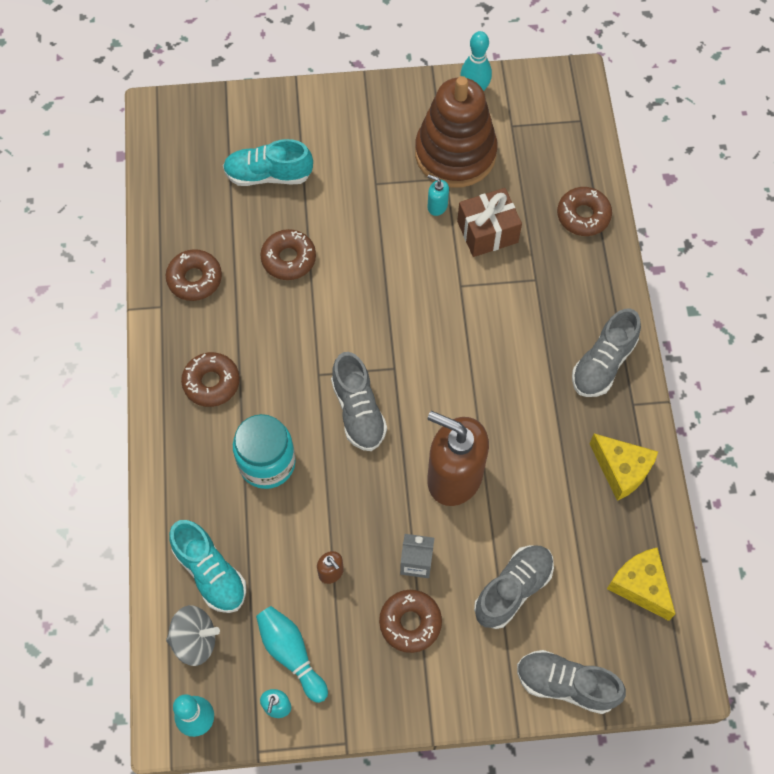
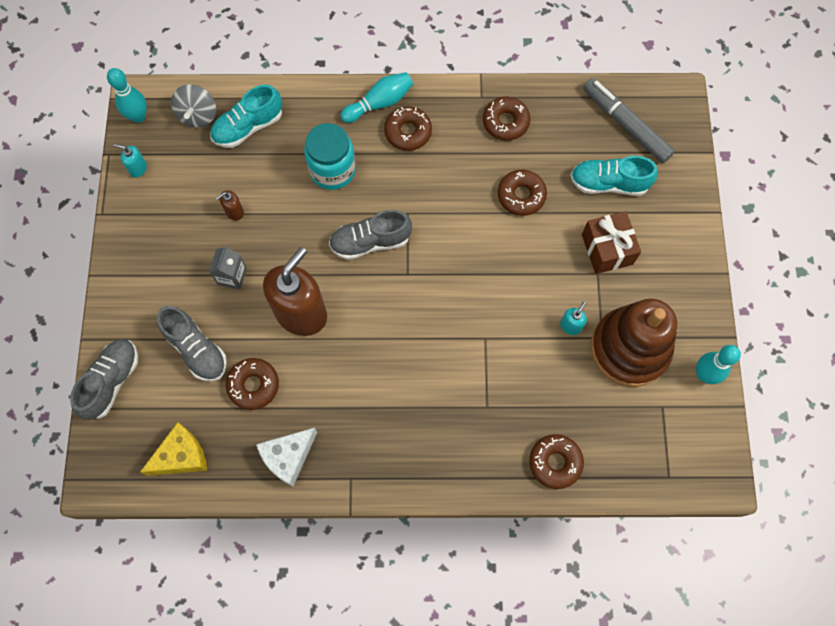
camera: 95 degrees right, 5 degrees up
turquoise shoe [223,139,313,186] -> turquoise shoe turned 90 degrees counterclockwise [570,156,658,196]
turquoise bowling pin [256,606,328,703] -> turquoise bowling pin moved to [340,72,413,123]
brown donut [379,590,442,653] -> brown donut moved to [226,358,279,410]
brown gift [457,188,522,257] -> brown gift moved to [582,211,641,274]
grey shoe [572,308,641,397] -> none
yellow cheese [589,434,658,501] -> white cheese [256,428,317,487]
none -> grey marker [583,78,675,163]

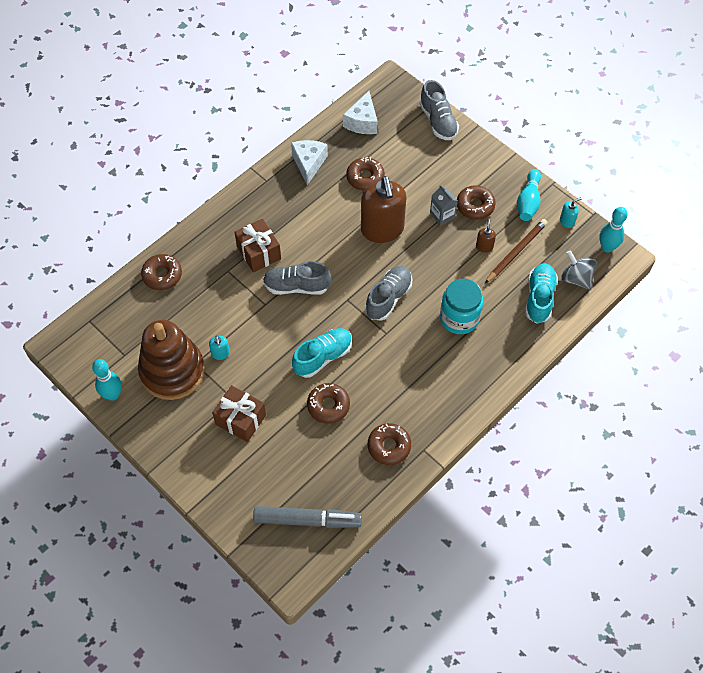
camera: 135 degrees right, 10 degrees down
yellow cheese [140,422,207,476] -> white cheese [343,91,378,134]
grey shoe [157,306,227,382] -> grey shoe moved to [263,261,331,295]
turquoise bowling pin [340,72,413,123] -> turquoise bowling pin moved to [517,169,541,221]
brown donut [384,106,432,151] -> brown donut moved to [457,185,496,220]
turquoise shoe [570,156,658,196] -> turquoise shoe moved to [292,328,352,378]
none -> brown gift [234,219,281,273]
none -> brown pencil [485,219,547,283]

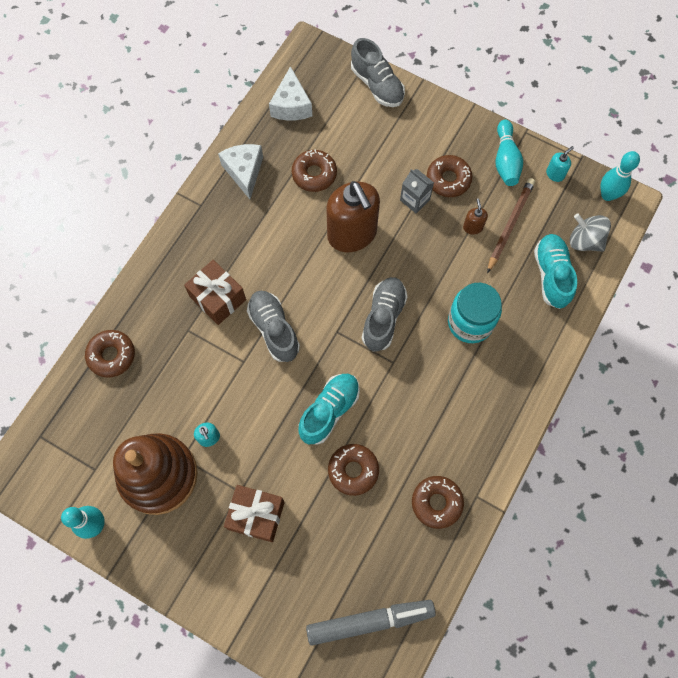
camera: 15 degrees left, 10 degrees up
grey shoe [263,261,331,295] -> grey shoe turned 75 degrees clockwise [247,291,300,362]

